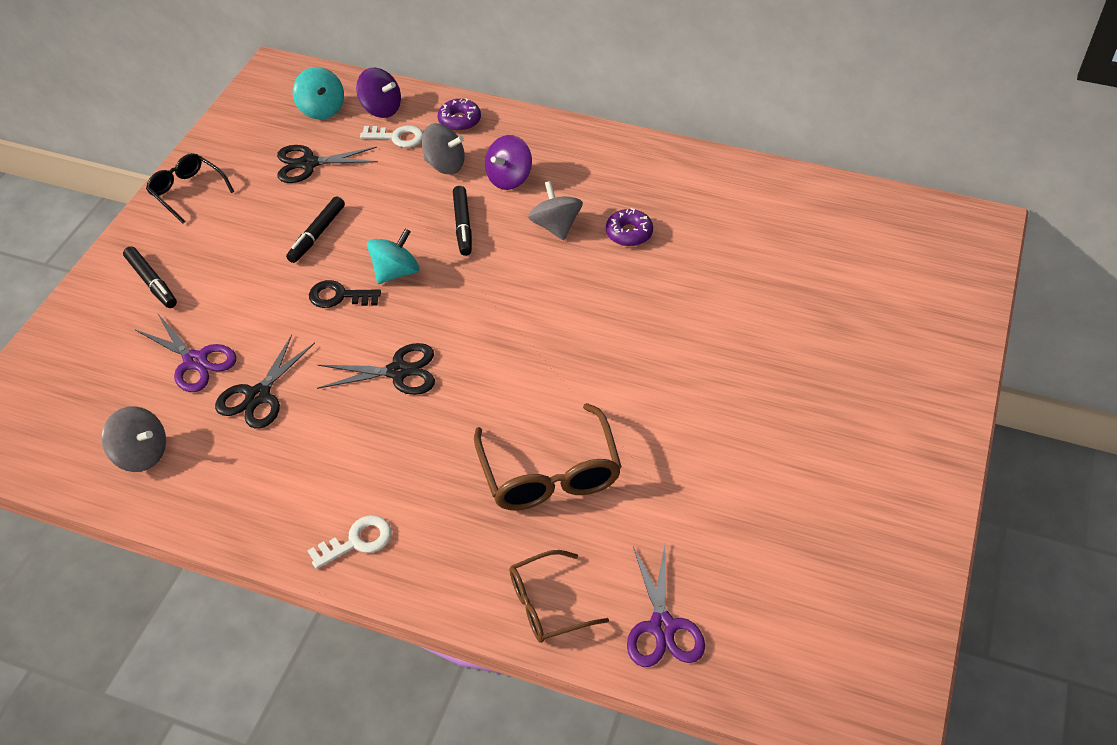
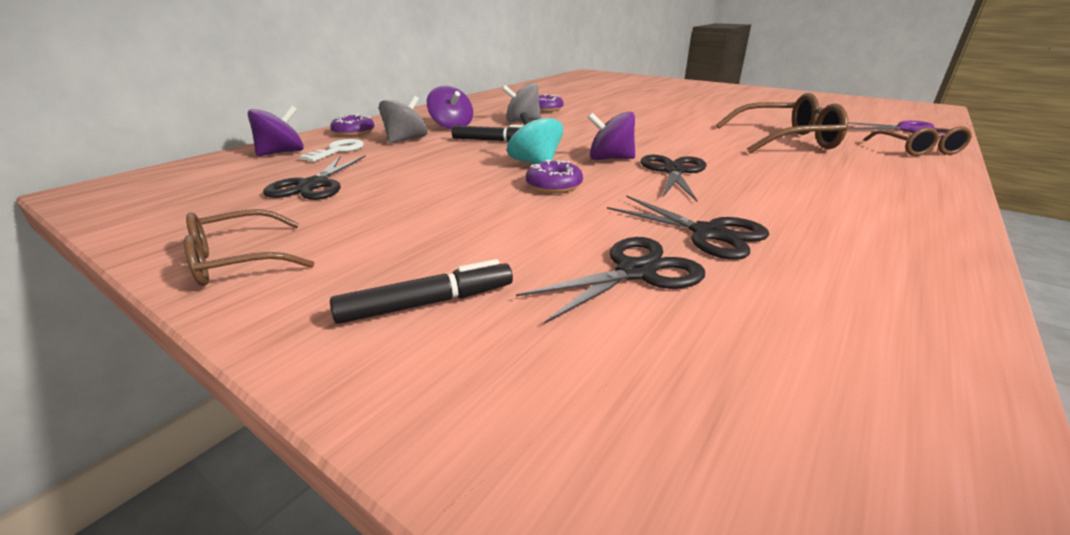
camera: 75 degrees left, 20 degrees down
grey spinning top [102,406,166,472] -> none
purple scissors [135,313,237,392] -> black scissors [516,237,705,324]
black glasses [146,153,234,224] -> brown glasses [184,209,315,286]
black marker [286,196,345,263] -> none
turquoise spinning top [293,67,344,119] -> none
white key [307,515,392,569] -> none
black key [309,280,381,308] -> purple donut [526,160,583,193]
none -> purple spinning top [587,111,635,160]

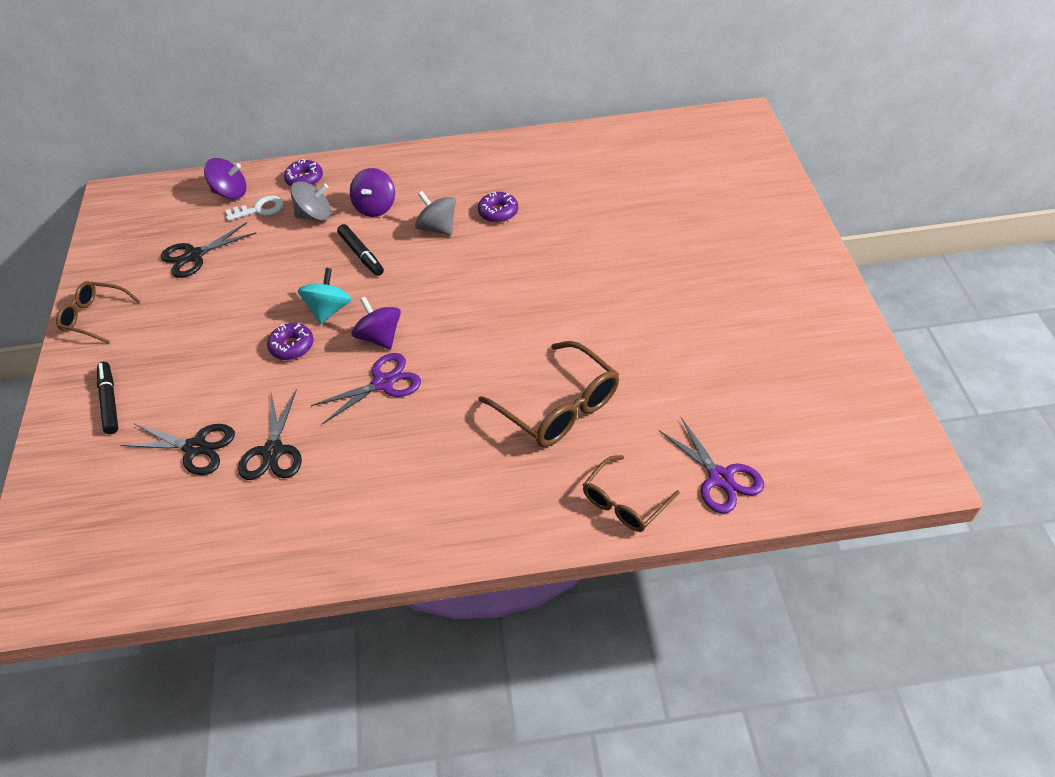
camera: 50 degrees right, 20 degrees up
black marker [330,259,513,324] -> black marker turned 135 degrees counterclockwise [97,362,118,434]
black scissors [641,155,707,202] -> purple scissors [311,353,421,424]

